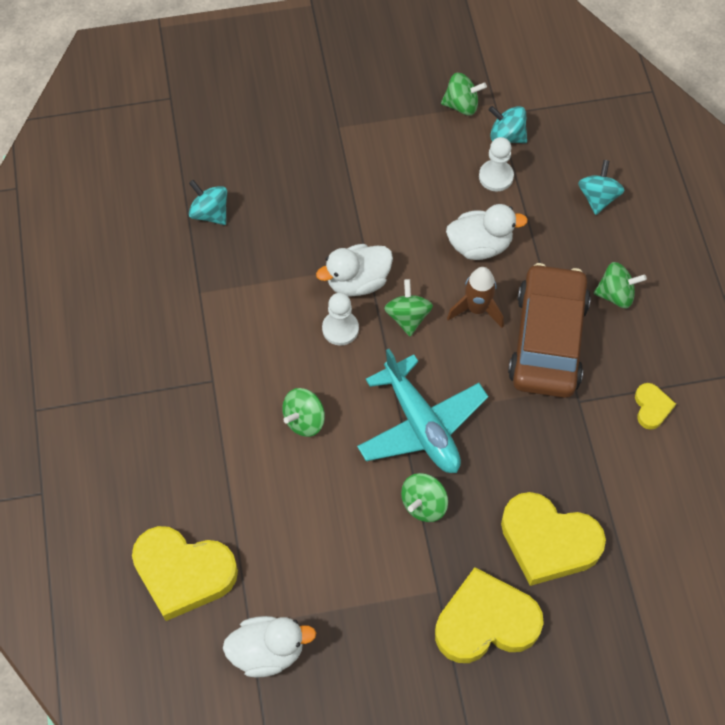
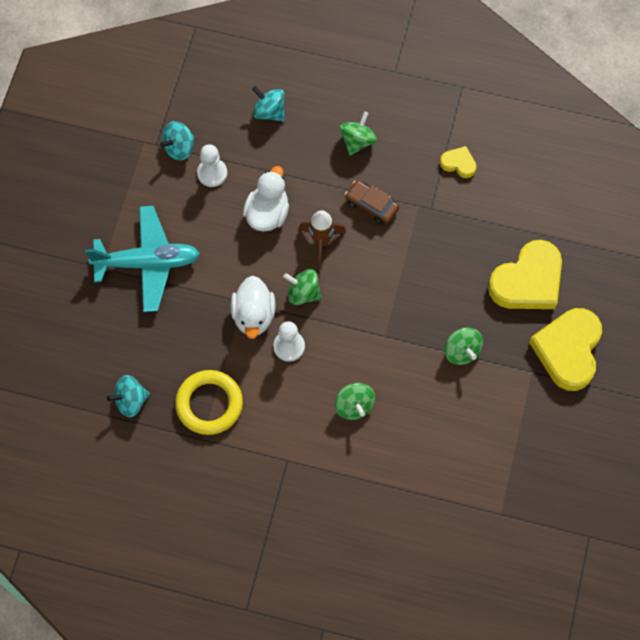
camera: 65 degrees left, 5 degrees up
yellow heart [132,526,238,621] -> none
white duck [223,616,316,678] -> none
turquoise plane [357,349,488,473] -> turquoise plane moved to [85,206,200,312]
green spinning top [441,73,487,115] -> none
brown car [508,263,591,398] -> brown car [345,180,399,224], size x0.47
none -> yellow ring [175,370,243,435]

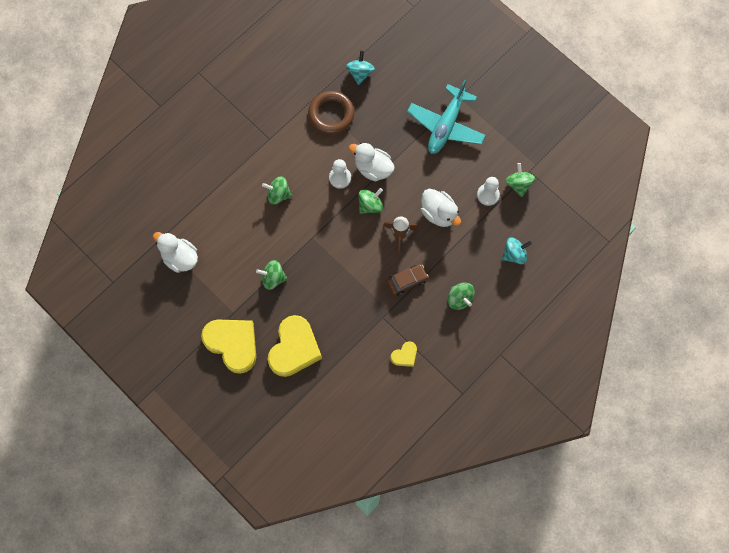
camera: 120 degrees right, 5 degrees up
turquoise spinning top [160,121,194,161] -> green spinning top [506,163,535,197]
yellow ring [175,370,243,435] -> brown ring [308,91,355,134]
yellow heart [488,240,562,309] -> yellow heart turned 150 degrees counterclockwise [267,315,322,377]
none -> white duck [153,232,198,273]

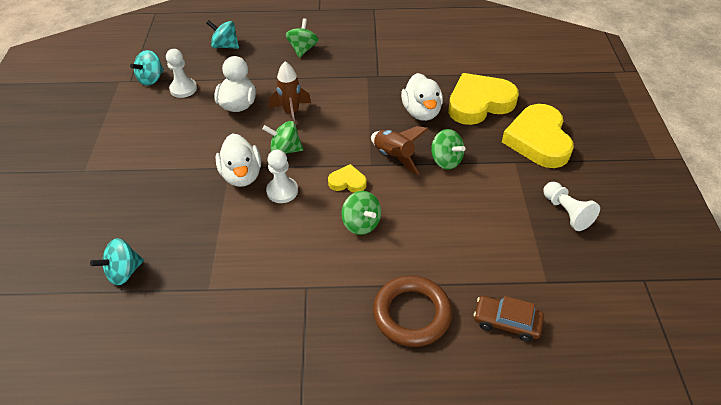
camera: 135 degrees left, 25 degrees down
white duck [153,232,198,273] -> white duck moved to [401,73,443,121]
brown ring [308,91,355,134] -> brown ring moved to [373,275,452,347]
brown car [386,264,429,296] -> brown car moved to [474,296,544,342]
yellow heart [390,341,417,367] -> yellow heart moved to [328,164,367,193]
turquoise plane [407,79,486,154] -> none
green spinning top [506,163,535,197] -> turquoise spinning top [130,50,164,86]
none -> brown rocket [371,126,428,175]
none -> white pawn [543,182,600,231]

